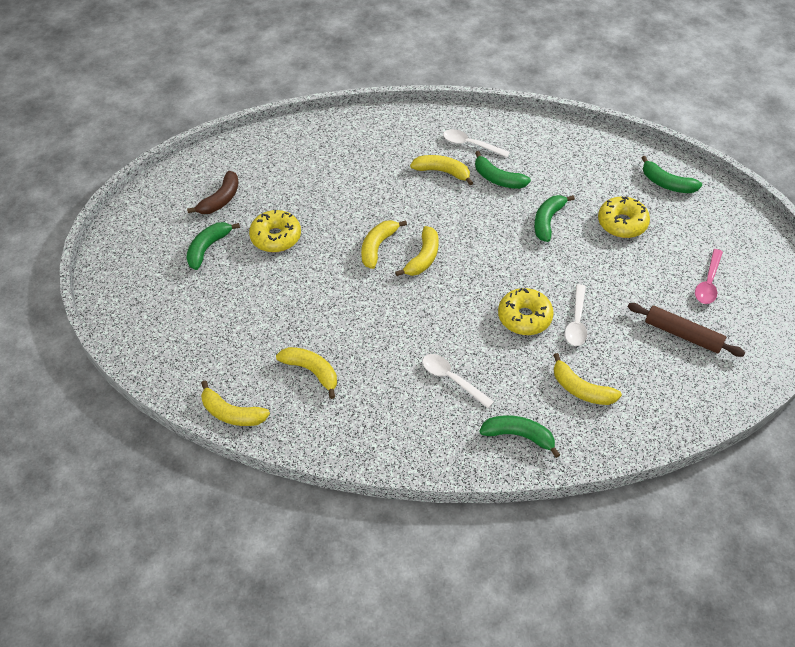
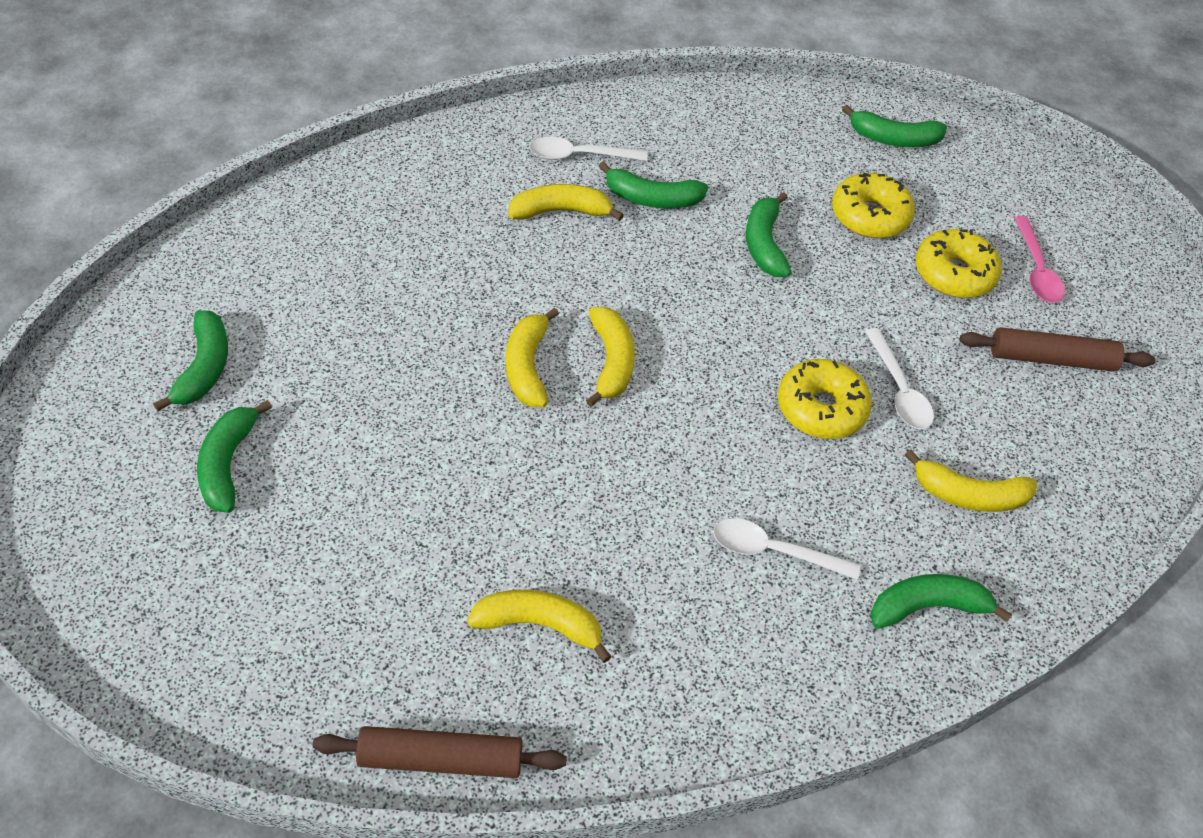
camera: 30 degrees left, 0 degrees up
brown banana [187,171,239,214] -> green banana [153,310,228,411]
yellow banana [201,381,270,426] -> brown rolling pin [313,726,567,778]
yellow donut [249,210,301,252] -> yellow donut moved to [916,229,1002,298]

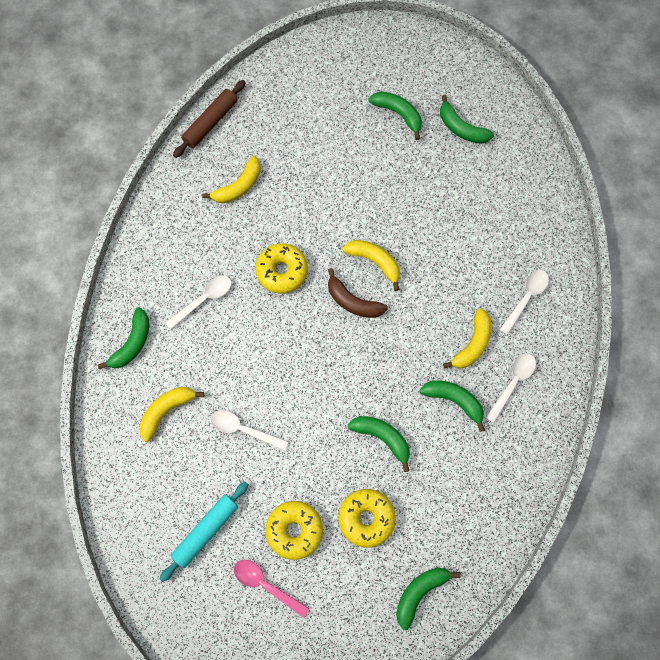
camera: 130 degrees right, 20 degrees up
yellow banana [586,307,635,407] -> brown banana [328,268,388,318]
green banana [599,161,708,208] -> green banana turned 75 degrees clockwise [419,380,485,432]
yellow donut [778,359,872,439] -> yellow donut moved to [255,243,308,294]
brown rolling pin [959,327,1155,372] -> turquoise rolling pin [160,482,249,582]
none -> white spoon [500,270,549,335]

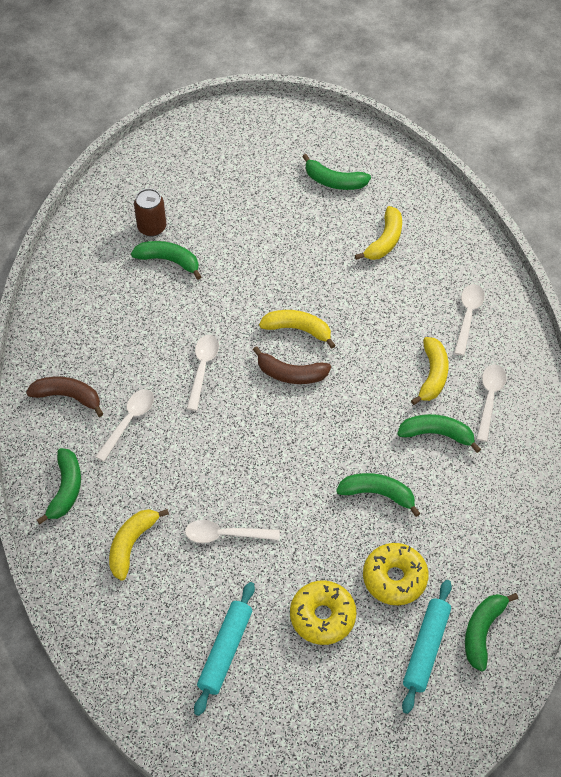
camera: 20 degrees left, 15 degrees down
brown rolling pin [173,80,245,158] -> none
yellow banana [202,156,261,203] -> yellow banana moved to [355,206,402,260]
pink spoon [234,560,310,618] -> none
yellow donut [255,243,308,294] -> white spoon [186,335,219,411]
green banana [369,91,422,140] -> green banana moved to [131,241,201,280]
none -> brown banana [26,377,104,417]
none -> brown can [134,188,166,237]
none -> turquoise rolling pin [402,580,452,714]

